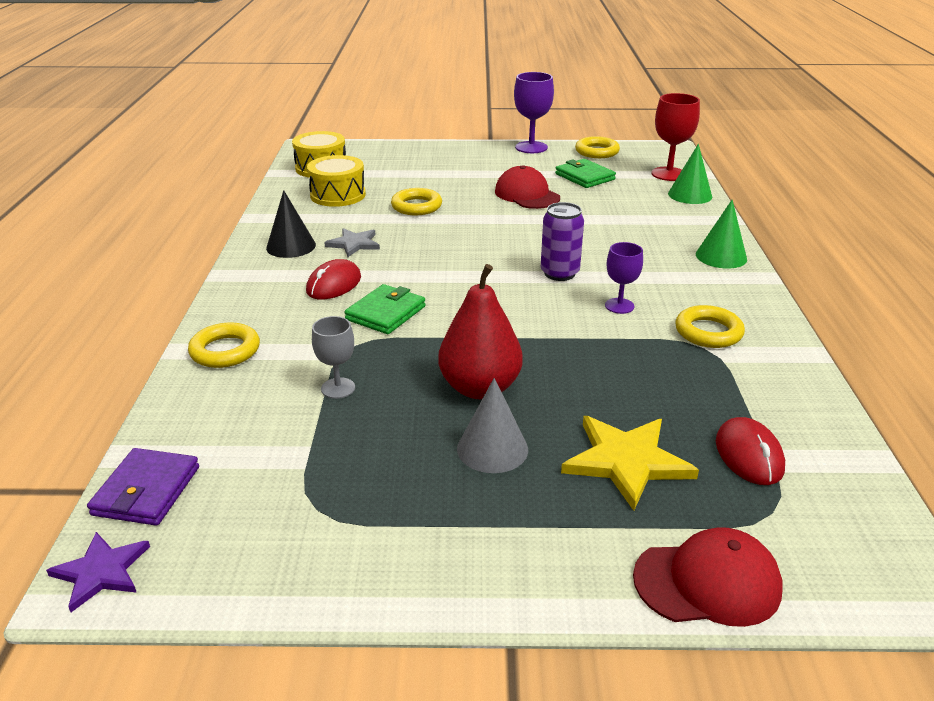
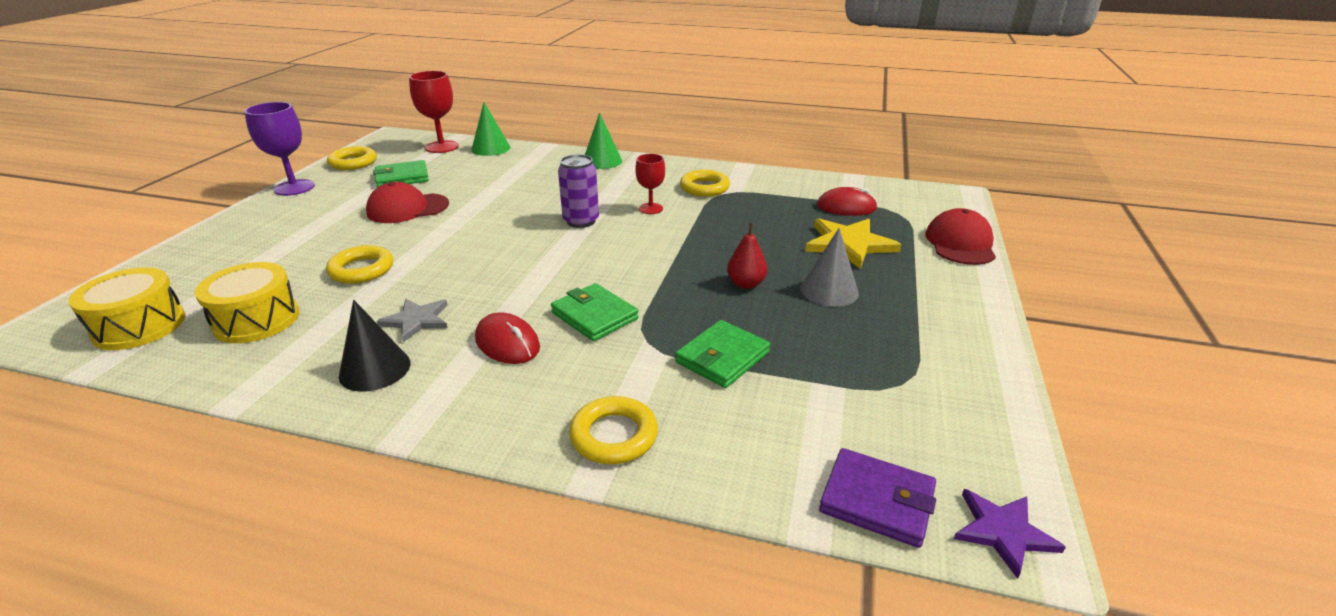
camera: 75 degrees left, 0 degrees up
grey goblet [312,316,355,399] -> green wallet [675,320,770,388]
red pear [438,264,523,399] -> red pear [727,223,768,289], size x0.55
purple goblet [605,242,643,314] -> red goblet [635,154,665,214]

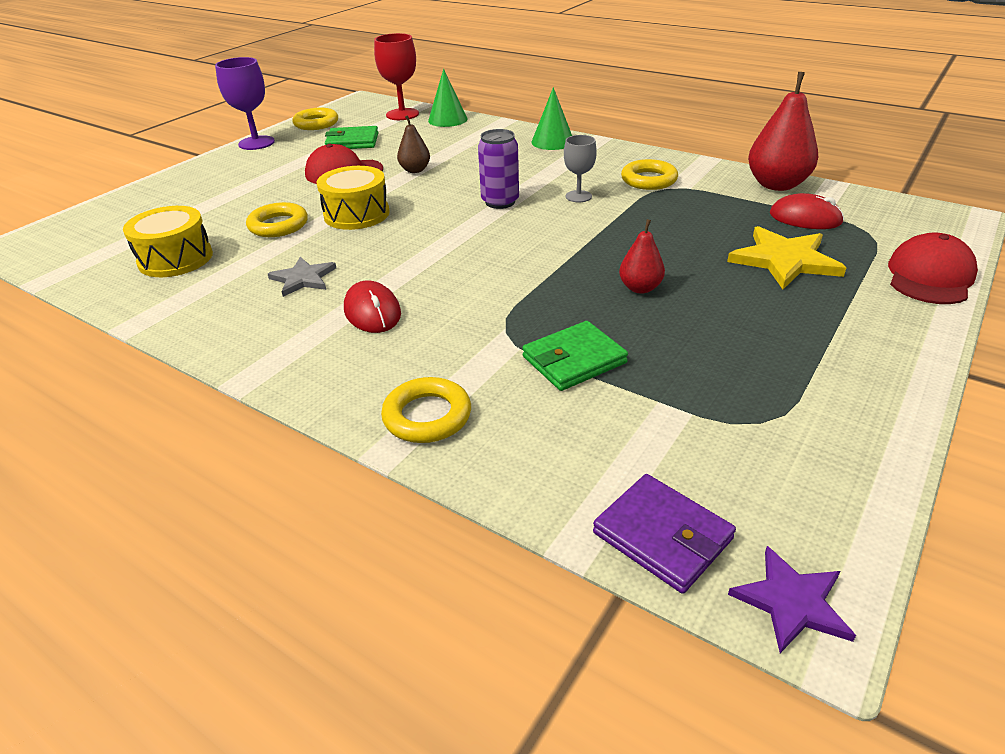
camera: 20 degrees right, 5 degrees up
yellow drum [68,267,185,350] -> yellow drum moved to [317,166,390,230]
black cone [339,300,410,392] -> none
green wallet [551,283,639,341] -> none
red goblet [635,154,665,214] -> grey goblet [564,135,597,202]
grey cone [800,228,859,307] -> none
none -> brown pear [397,115,430,173]
none -> red pear [748,72,818,191]

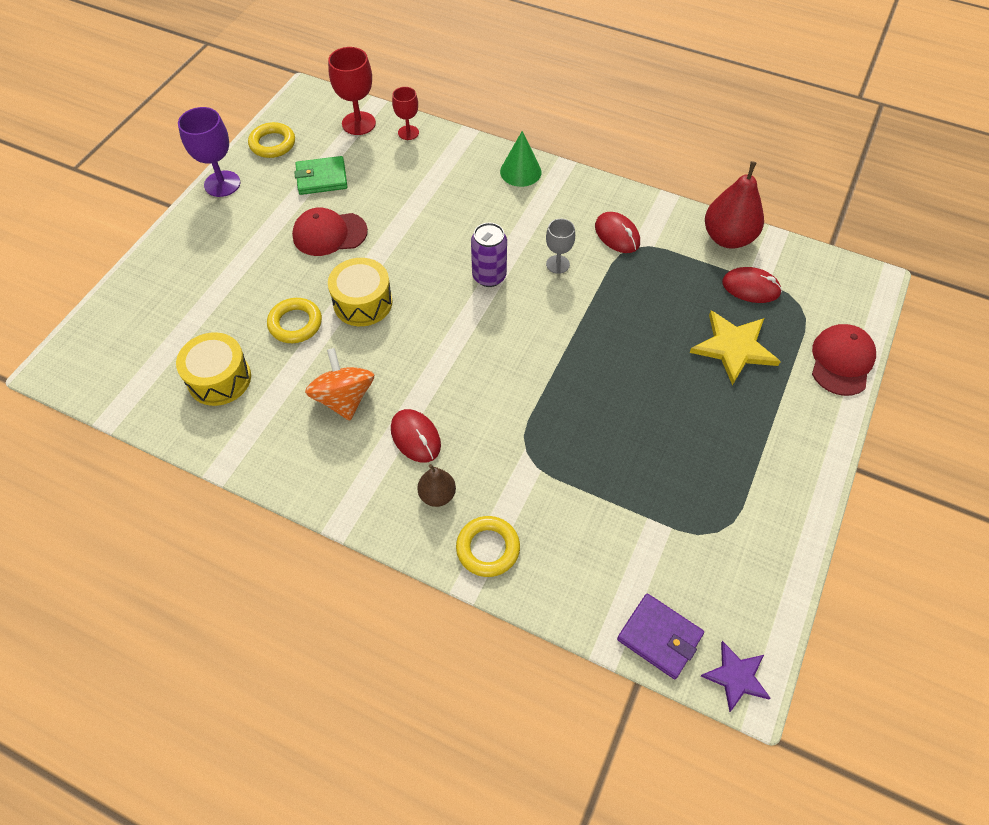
camera: 10 degrees left, 20 degrees up
grey star [268,257,336,297] -> orange spinning top [305,348,374,421]
brown pear [397,115,430,173] -> brown pear moved to [417,464,456,507]
green cone [428,69,468,127] -> red goblet [392,87,419,140]
green wallet [522,321,628,391] -> none
red pear [619,219,665,294] -> none
yellow ring [621,159,678,190] -> red mouse [595,212,640,253]

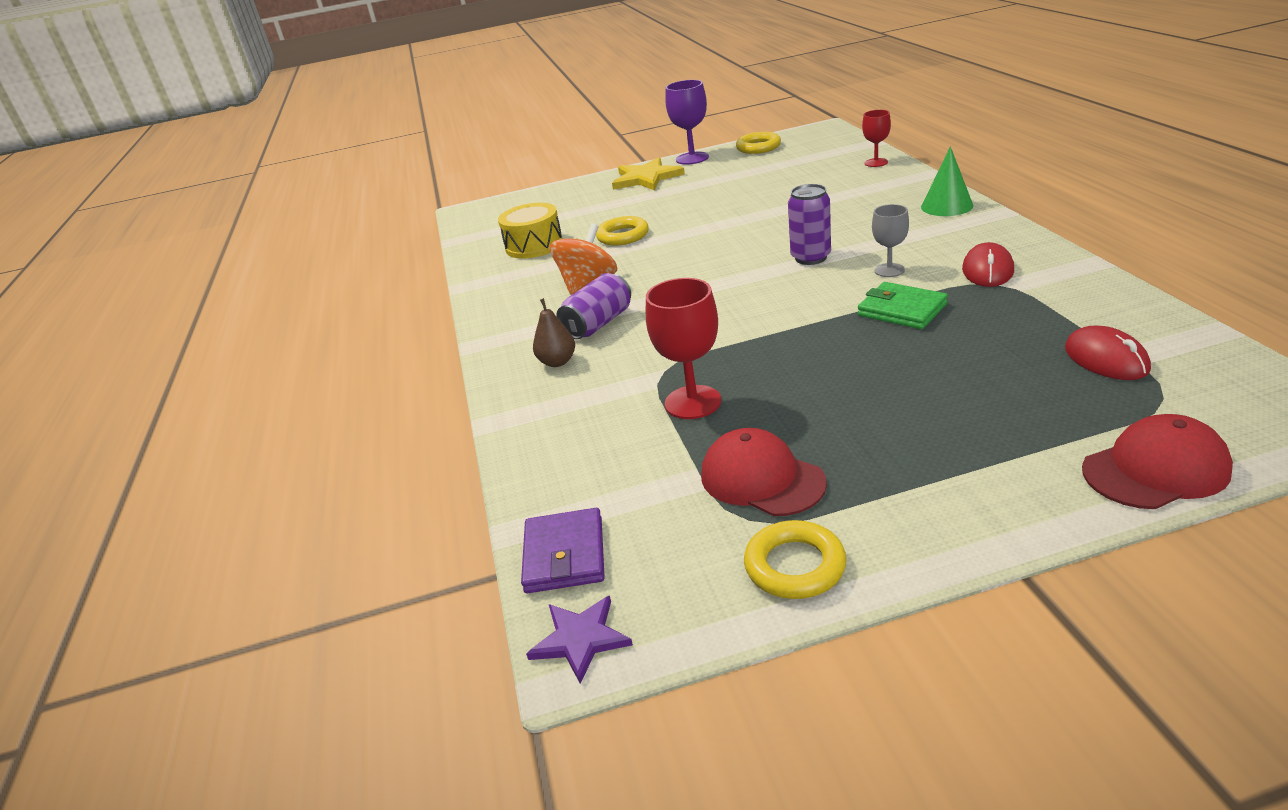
camera: 55 degrees right, 25 degrees down
red cap [292,207,368,256] -> red cap moved to [701,428,827,516]
green wallet [294,156,347,195] -> green wallet moved to [858,282,948,329]
red goblet [328,47,376,135] -> red goblet moved to [646,278,721,419]
yellow drum [328,258,393,326] -> none
red mouse [391,409,441,463] -> purple can [556,273,631,339]
yellow ring [456,516,520,577] -> yellow ring moved to [744,520,847,599]
yellow star [690,311,781,386] -> yellow star moved to [612,157,685,190]
red pear [705,161,764,249] -> none

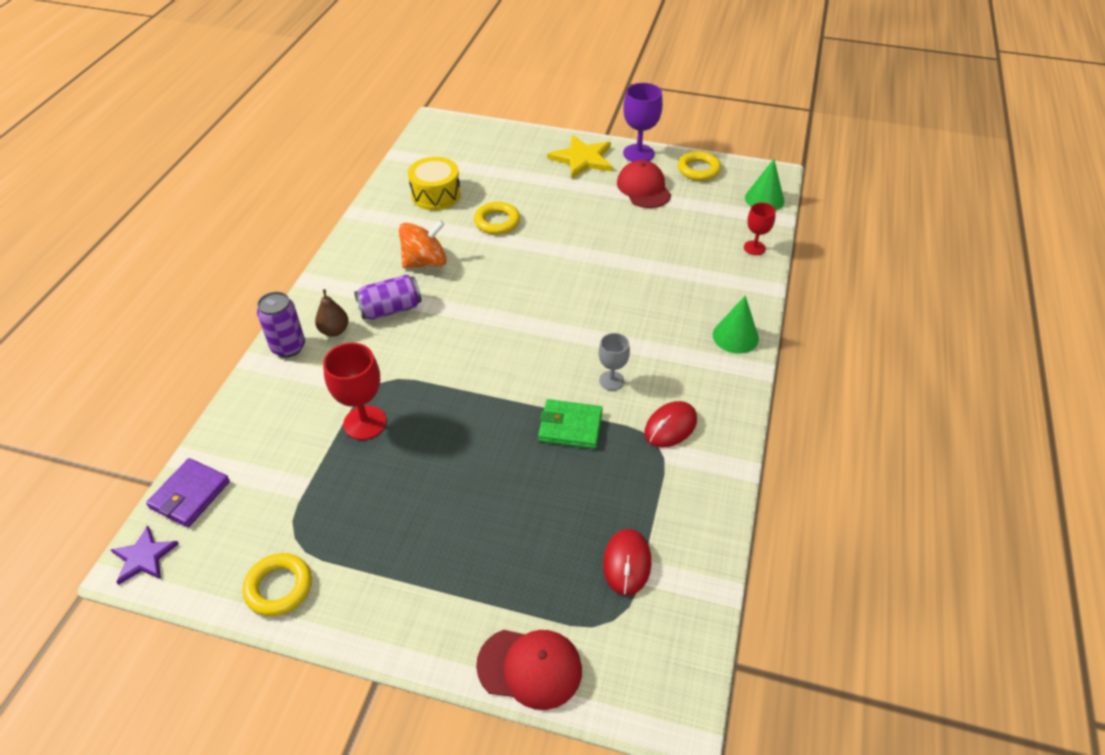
camera: 25 degrees right, 15 degrees up
red cap [701,428,827,516] -> red cap moved to [617,160,671,208]
purple can [788,184,831,265] -> purple can moved to [257,292,305,358]
green wallet [858,282,948,329] -> green wallet turned 60 degrees counterclockwise [538,399,603,449]
none -> green cone [745,159,784,210]

